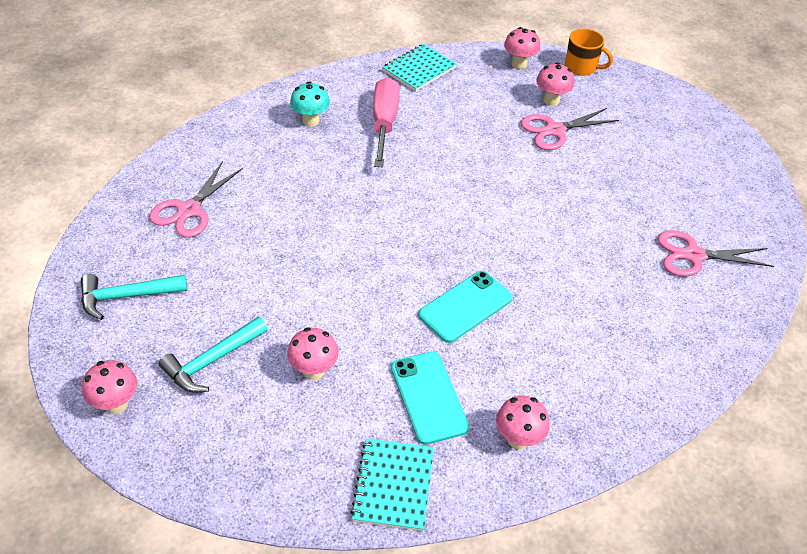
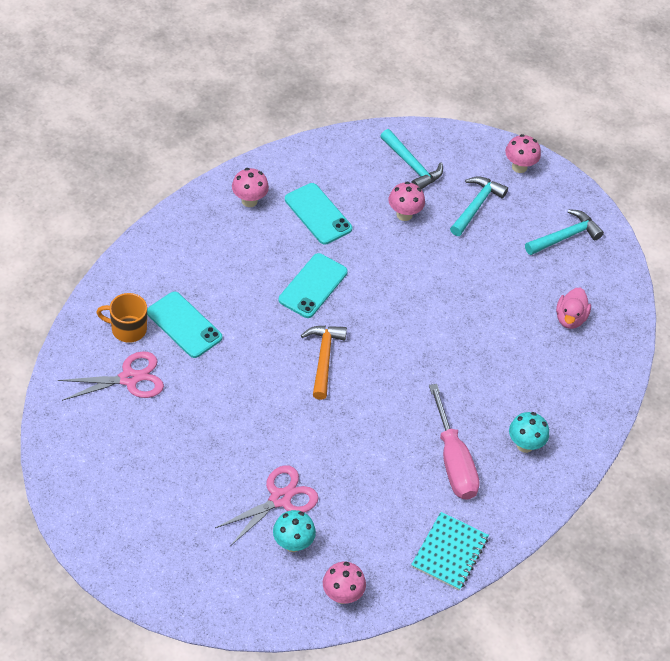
camera: 160 degrees right, 5 degrees up
pink scissors [149,161,243,238] -> pink duck [556,288,591,329]
turquoise notebook [350,438,434,531] -> none
pink mushroom [536,62,574,106] -> turquoise mushroom [273,510,316,552]
orange mug [565,29,613,75] -> orange mug moved to [96,293,147,343]
none -> turquoise phone [147,292,222,358]
none -> orange hammer [301,326,347,400]
none -> turquoise hammer [380,129,443,189]

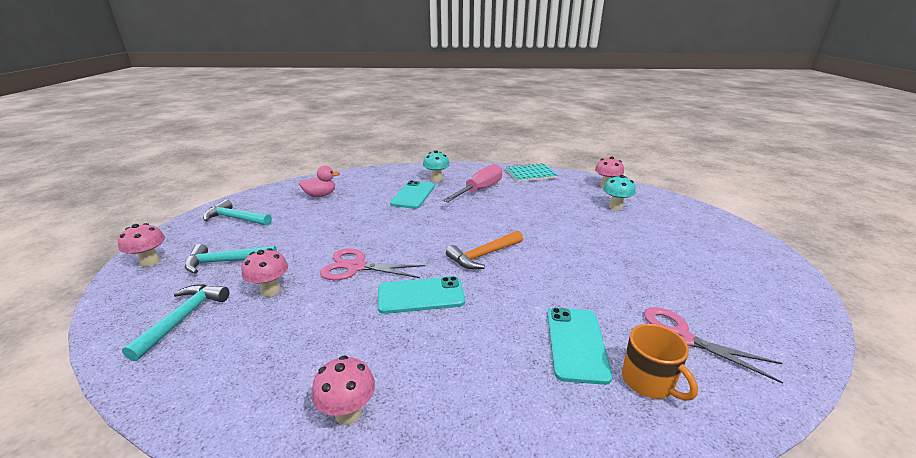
camera: 125 degrees left, 25 degrees down
pink scissors [215,465,319,546] -> pink scissors moved to [320,248,425,280]
turquoise phone [285,183,352,245] -> turquoise phone moved to [390,180,435,209]

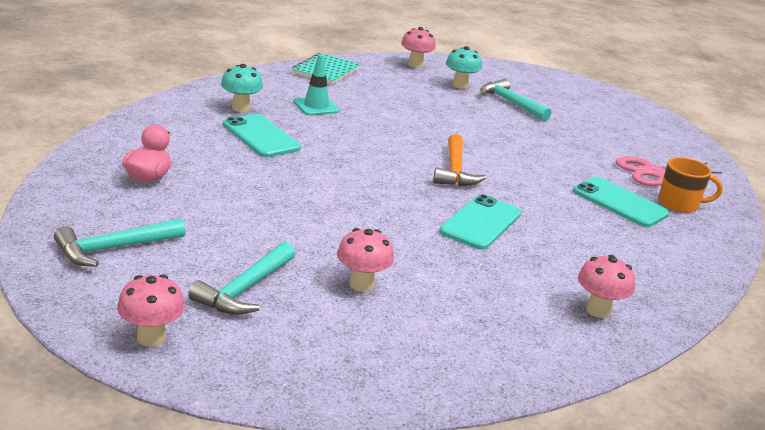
camera: 55 degrees left, 0 degrees up
turquoise hammer [122,284,229,361] -> turquoise hammer moved to [480,79,552,121]
pink scissors [320,248,425,280] -> none
pink screwdriver [443,164,502,202] -> turquoise traffic cone [294,55,339,116]

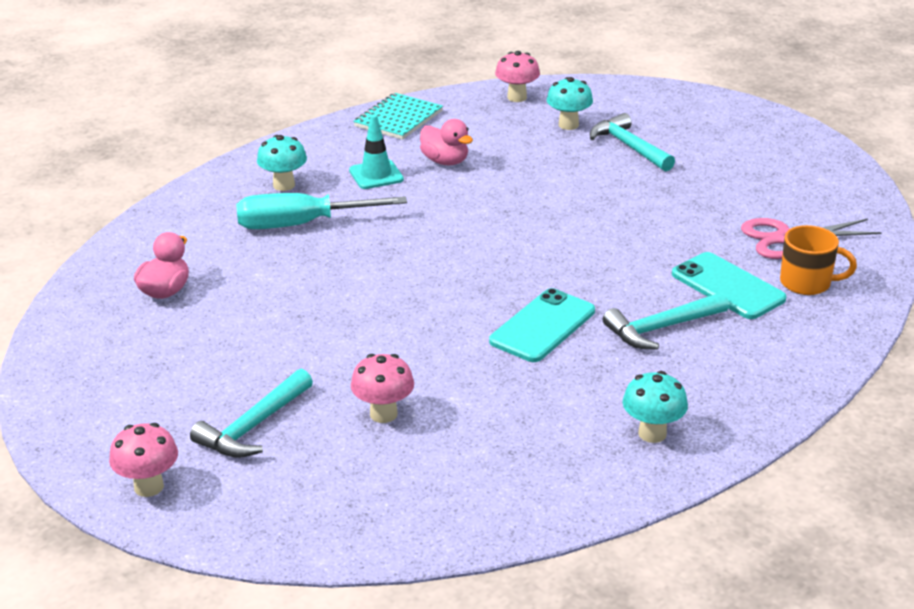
camera: 10 degrees right, 5 degrees up
turquoise hammer [54,218,185,267] -> turquoise hammer moved to [603,292,729,350]
turquoise phone [223,114,301,157] -> turquoise screwdriver [236,193,407,229]
orange hammer [433,134,486,186] -> none
pink mushroom [578,255,635,318] -> turquoise mushroom [623,371,688,443]
none -> pink duck [420,119,473,165]

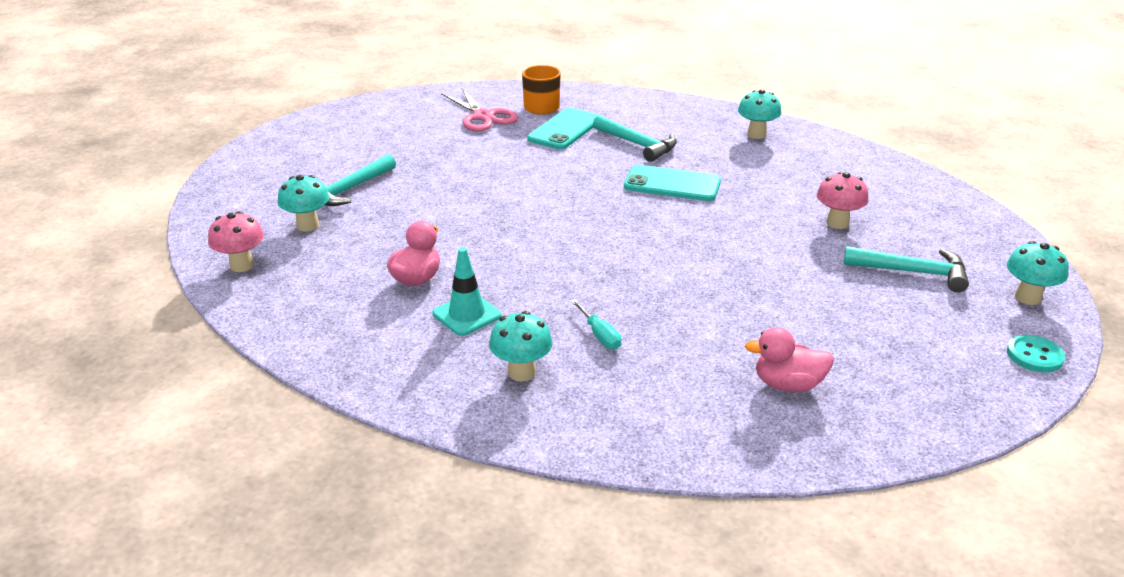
camera: 110 degrees left, 0 degrees up
pink mushroom [109,423,178,497] -> turquoise mushroom [1007,241,1069,305]
turquoise screwdriver [236,193,407,229] -> turquoise screwdriver [571,299,621,349], size x0.45
turquoise notebook [353,93,443,140] -> none
none -> turquoise button [1007,335,1065,372]

